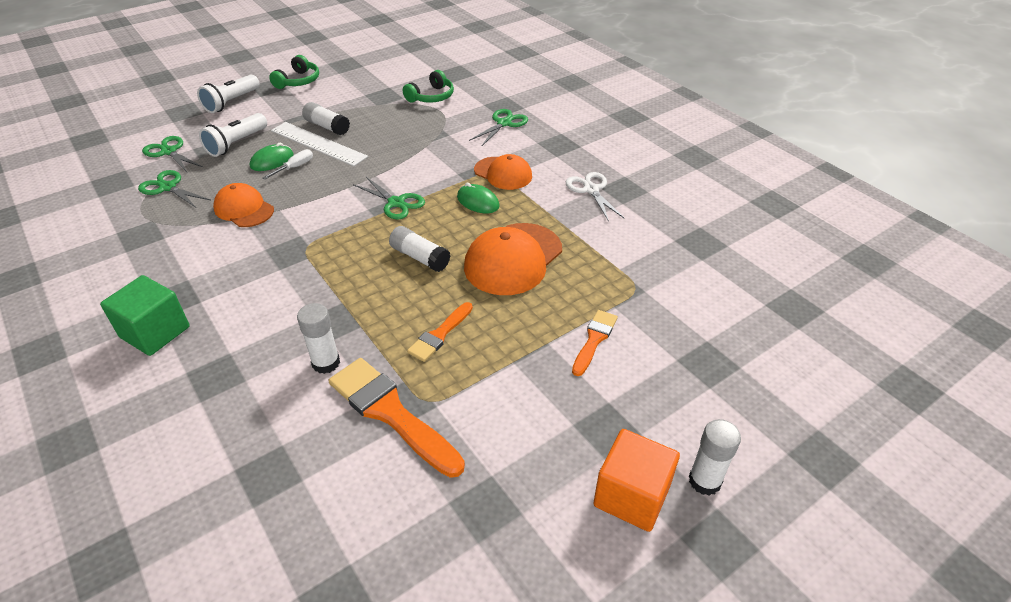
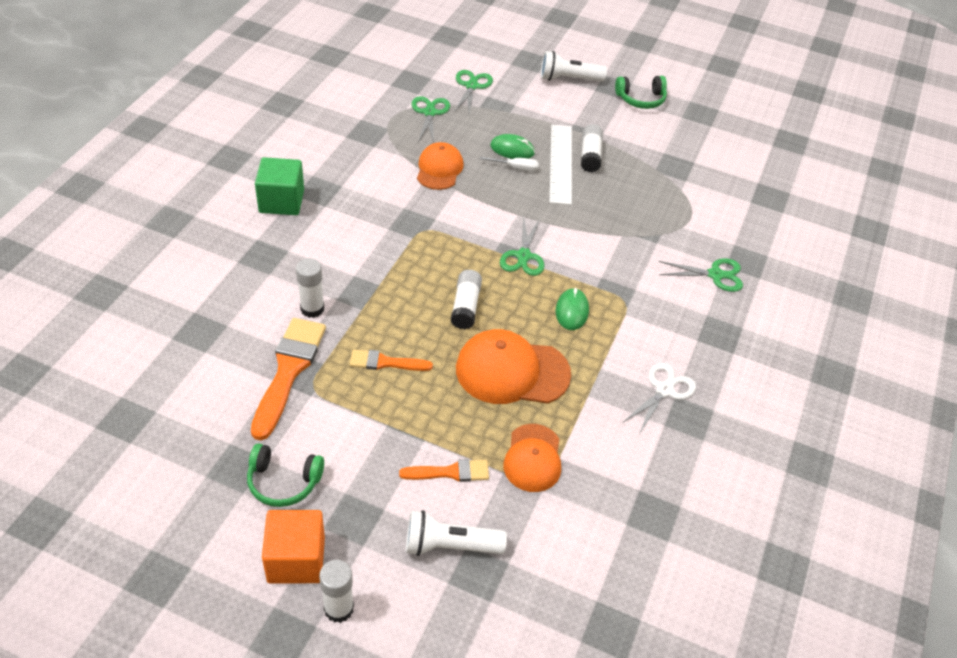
camera: 55 degrees right, 5 degrees up
white flashlight [199,113,267,157] -> white flashlight moved to [406,510,507,556]
green headphones [403,70,454,103] -> green headphones moved to [247,443,324,507]
orange cap [474,154,532,190] -> orange cap moved to [503,424,561,492]

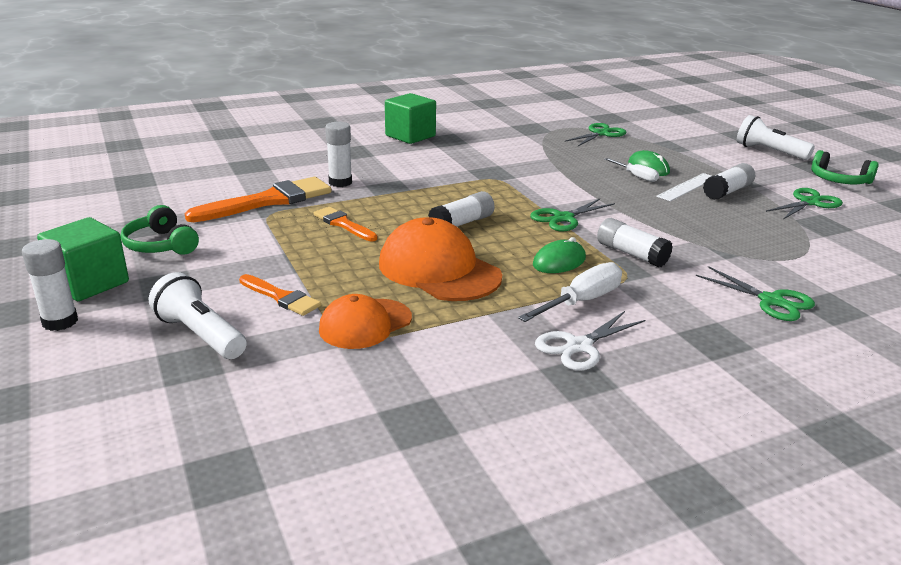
camera: 45 degrees right, 20 degrees down
orange cube [262,510,325,584] -> green cube [37,217,129,301]
orange cap [417,142,463,190] -> none
green scissors [454,70,493,114] -> green scissors moved to [766,188,843,219]
white ruler [550,125,572,205] -> white ruler [656,173,712,201], size x0.66
white scissors [622,363,696,434] -> white scissors turned 150 degrees clockwise [535,311,645,371]
none -> white screwdriver [518,262,622,322]
none -> white glue stick [597,218,673,267]

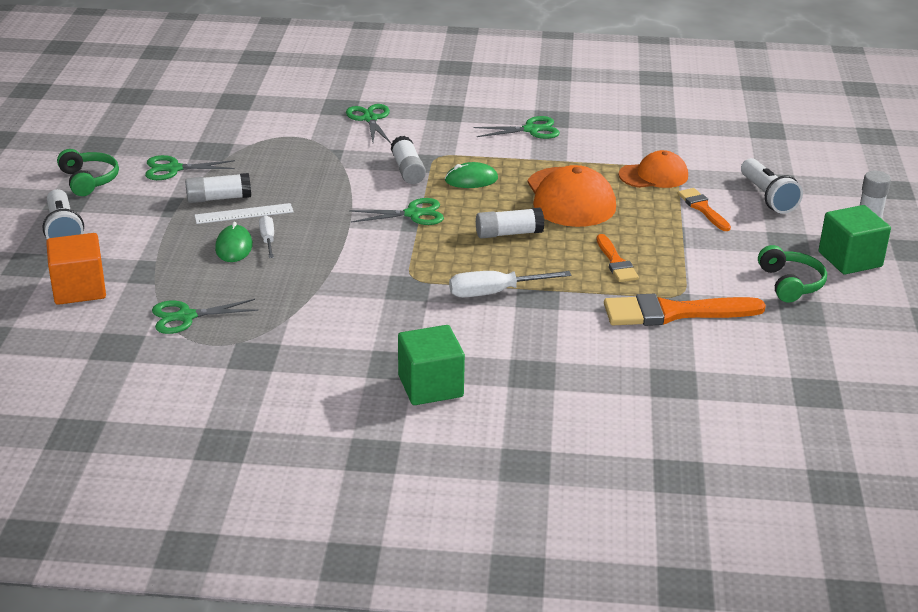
camera: 150 degrees left, 5 degrees up
white glue stick [325,122,352,187] -> none
white screwdriver [518,262,622,322] -> white screwdriver moved to [449,271,572,298]
white scissors [535,311,645,371] -> green scissors [474,116,560,139]
none -> orange cube [46,233,106,305]

